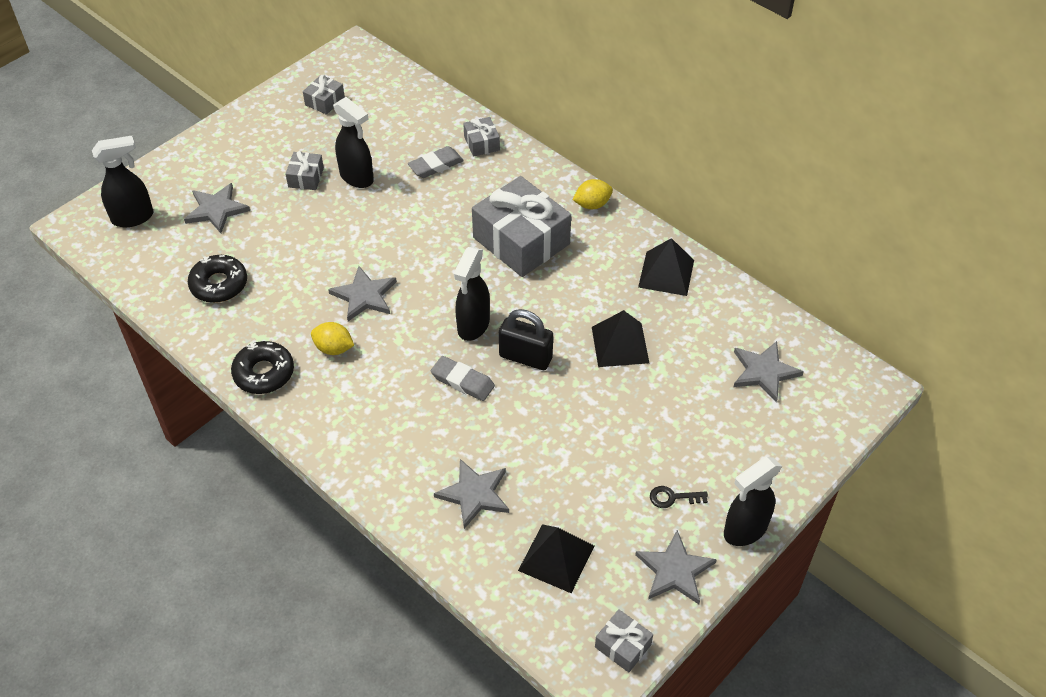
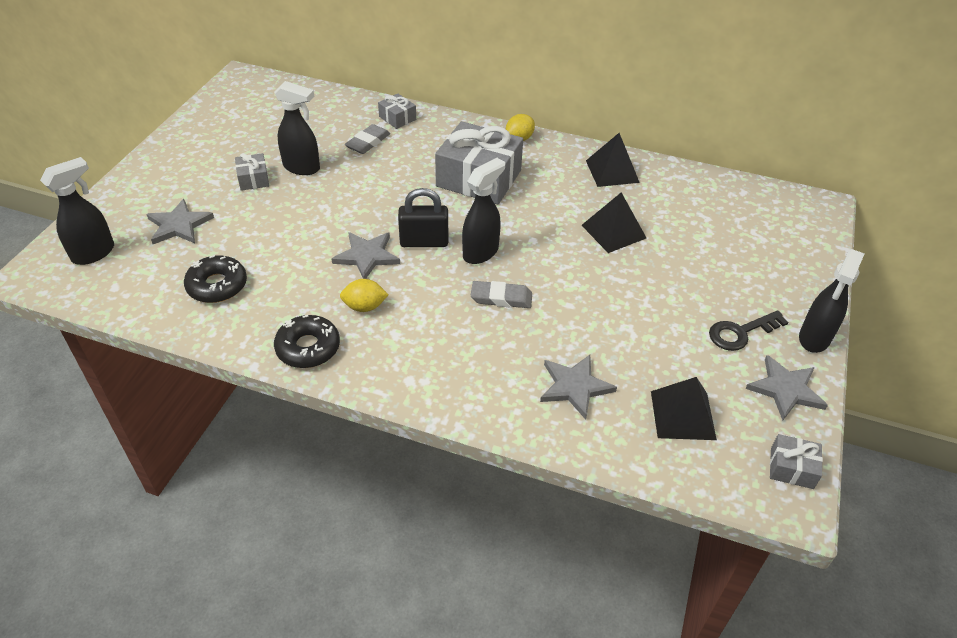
camera: 25 degrees left, 5 degrees down
grey gift [303,75,345,115] -> none
black spray bottle [454,247,490,341] -> black spray bottle turned 135 degrees counterclockwise [462,158,505,264]
black padlock [499,309,553,370] -> black padlock moved to [398,188,448,247]
black key [650,486,708,508] -> black key [709,310,788,351], size x1.58
grey star [734,341,804,402] -> none

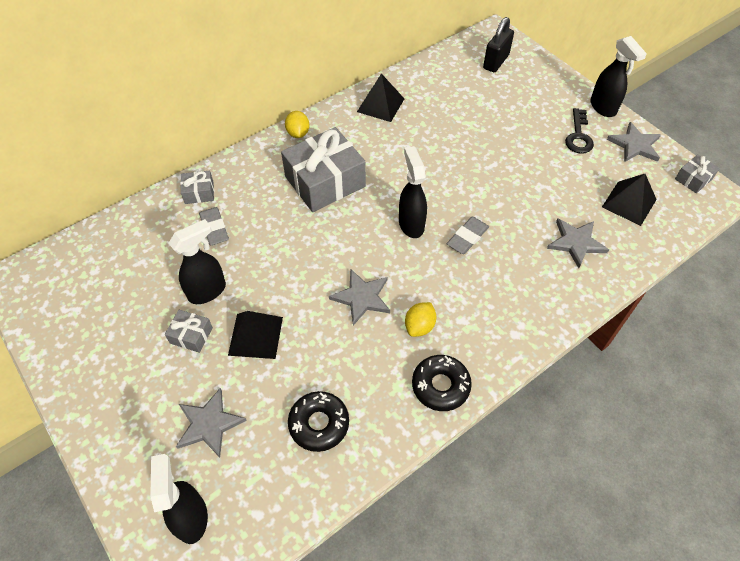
camera: 55 degrees left, 10 degrees up
black padlock [398,188,448,247] -> black padlock moved to [483,17,514,72]
black pyramid [581,192,646,253] -> black pyramid moved to [228,311,283,359]

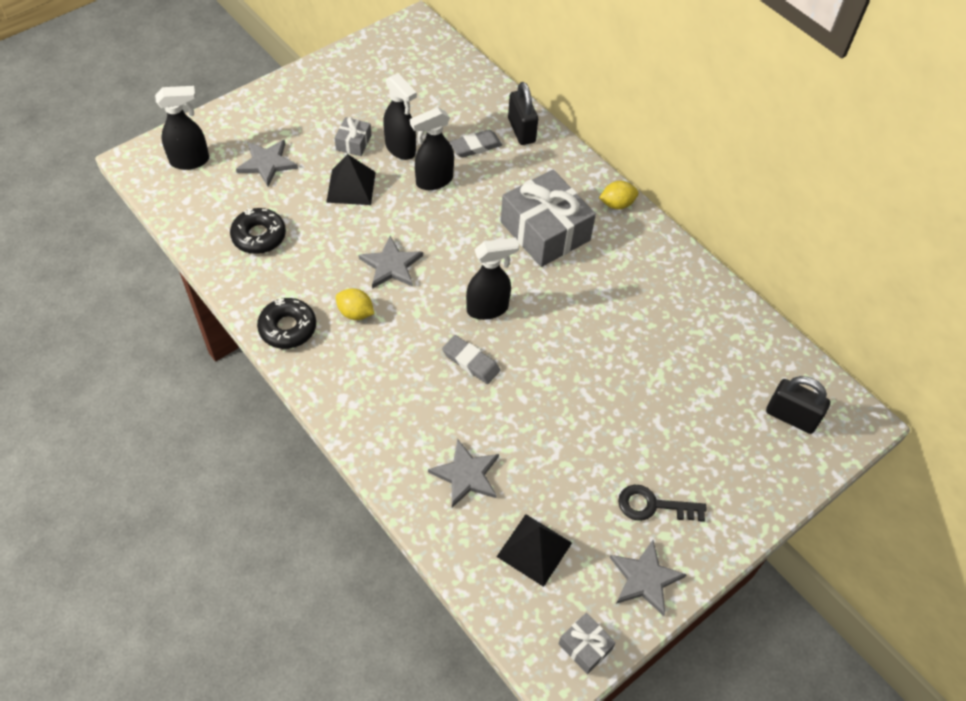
camera: 85 degrees right, 0 degrees up
grey gift [180,171,214,204] -> black padlock [508,82,538,145]
black pyramid [357,73,404,122] -> none
black spray bottle [590,36,647,117] -> black spray bottle moved to [410,107,454,190]

